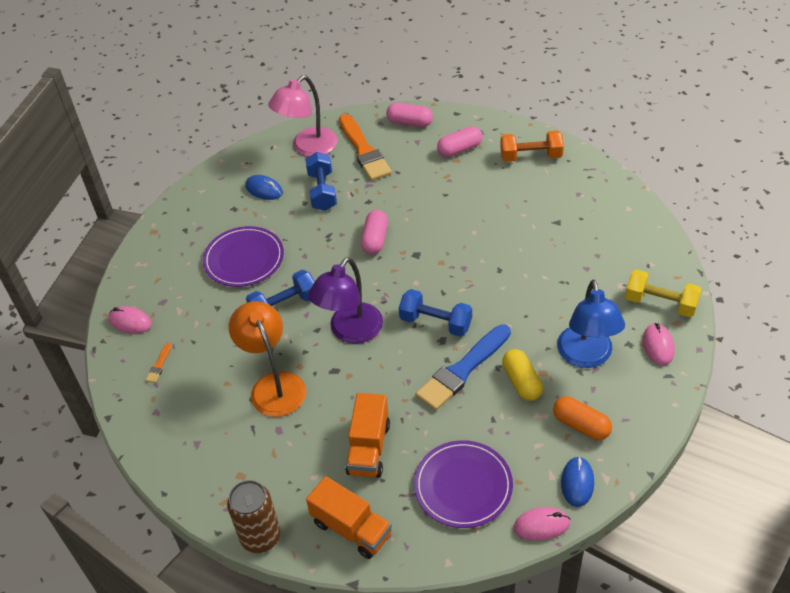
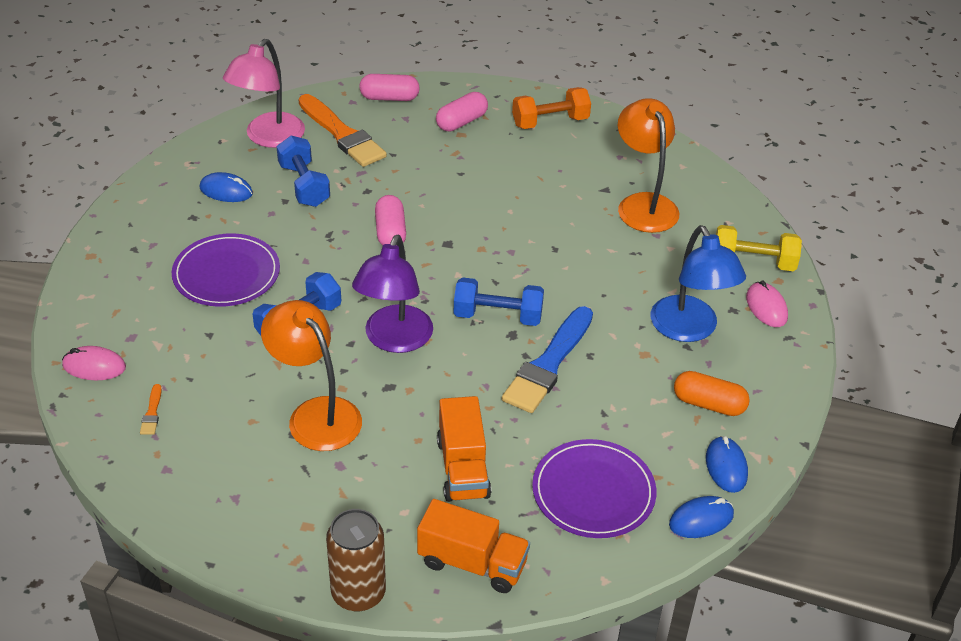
camera: 20 degrees left, 5 degrees down
yellow capsule [502,349,543,401] -> none
pink mouse [514,507,570,541] -> blue mouse [669,496,734,538]
none -> orange lamp [618,98,679,233]

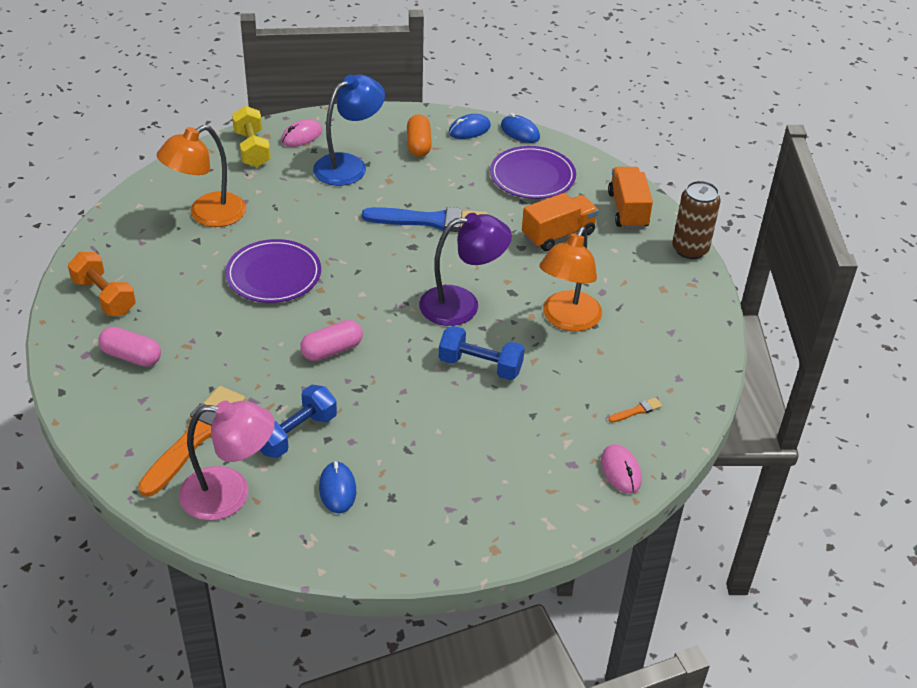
camera: 115 degrees left, 0 degrees up
purple plate [172,233,280,307] -> purple plate moved to [225,239,321,303]
pink capsule [359,74,420,101] -> none
blue dumbbell [454,277,544,326] -> none

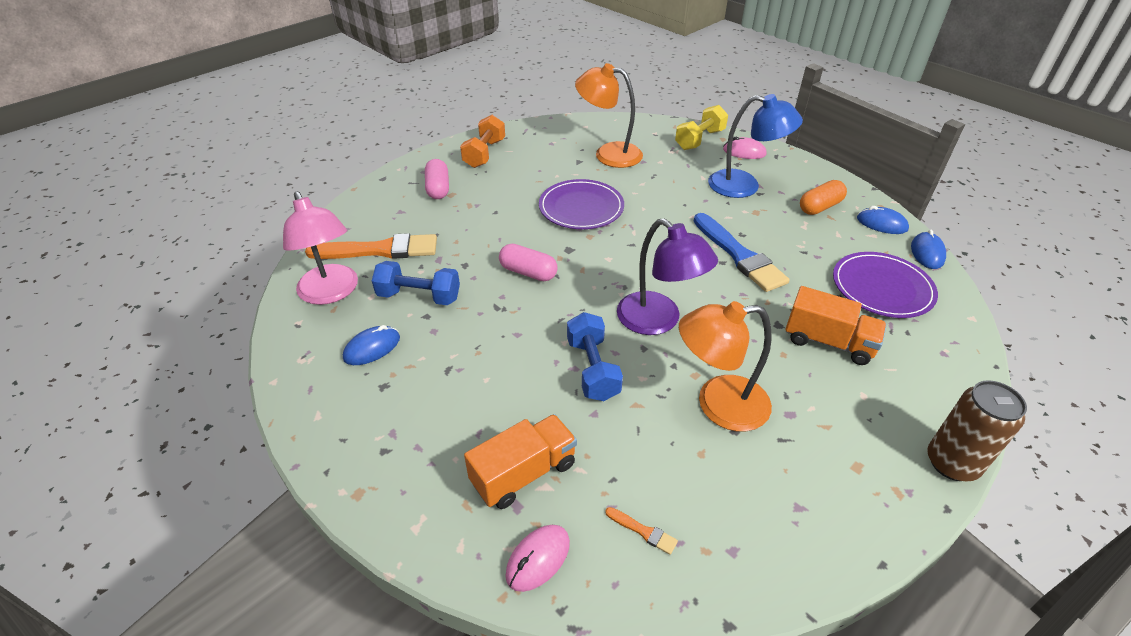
camera: 60 degrees right, 0 degrees up
orange truck [608,167,653,229] -> orange truck moved to [464,414,577,509]

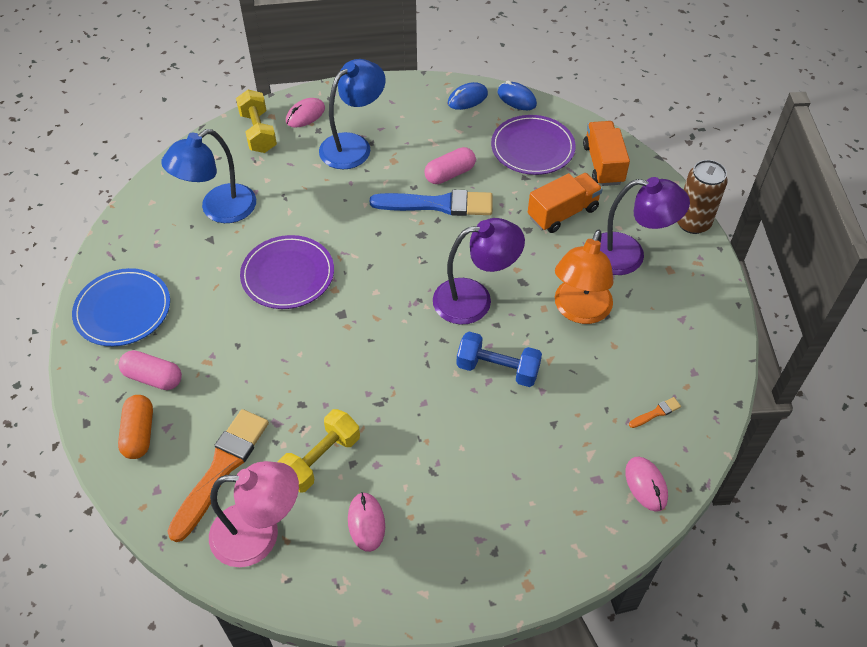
camera: 60 degrees left, 10 degrees up
blue mouse [343,325,400,365] -> pink mouse [348,492,385,552]
blue dumbbell [372,261,460,305] -> yellow dumbbell [277,409,360,493]
orange dumbbell [460,115,505,168] -> blue plate [72,268,170,346]
orange truck [464,414,577,509] -> orange truck moved to [583,121,630,186]
pink capsule [499,244,557,281] -> pink capsule moved to [424,147,476,184]
orange lamp [575,63,643,168] -> blue lamp [161,129,256,223]
orange capsule [800,180,847,215] -> orange capsule moved to [118,395,153,459]
none -> purple lamp [600,177,690,275]

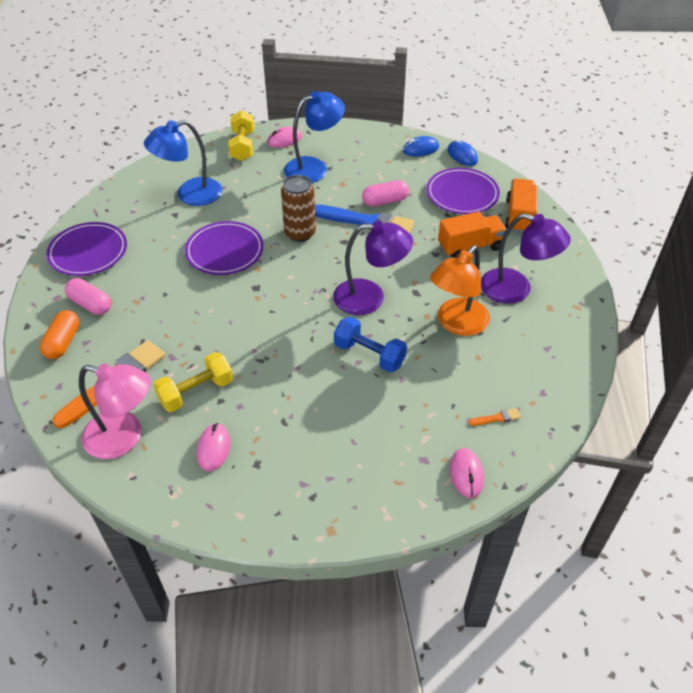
camera: 15 degrees right, 5 degrees down
blue plate [72,268,170,346] -> purple plate [46,222,127,276]
brown can [677,160,728,234] -> brown can moved to [281,175,316,242]

